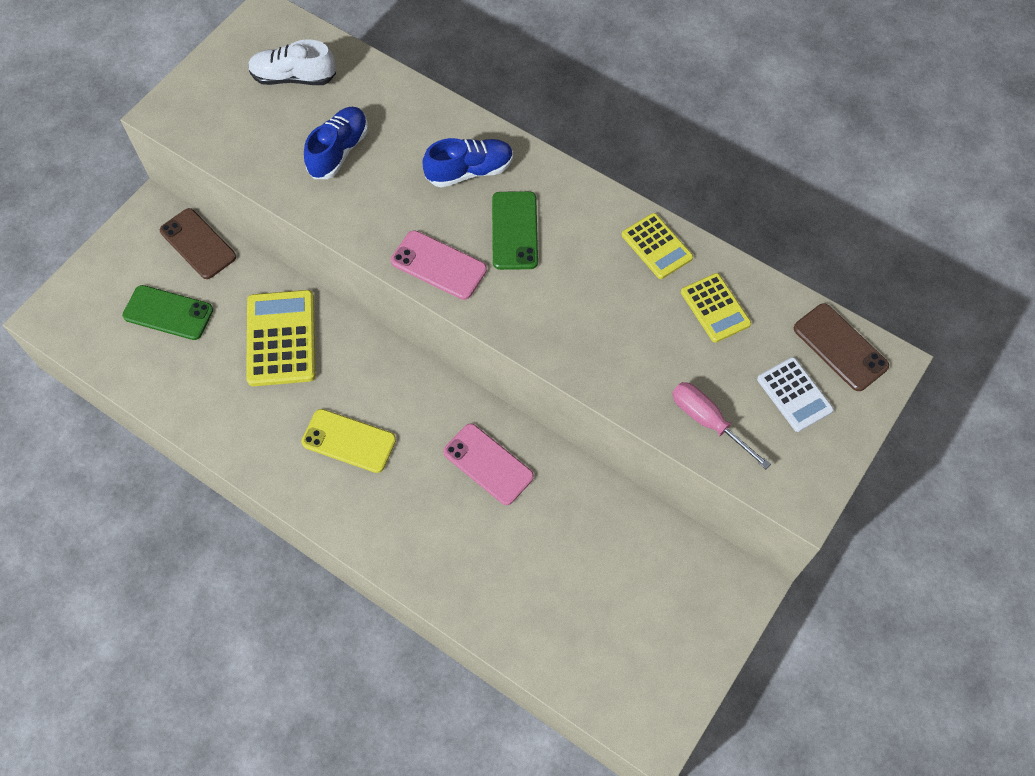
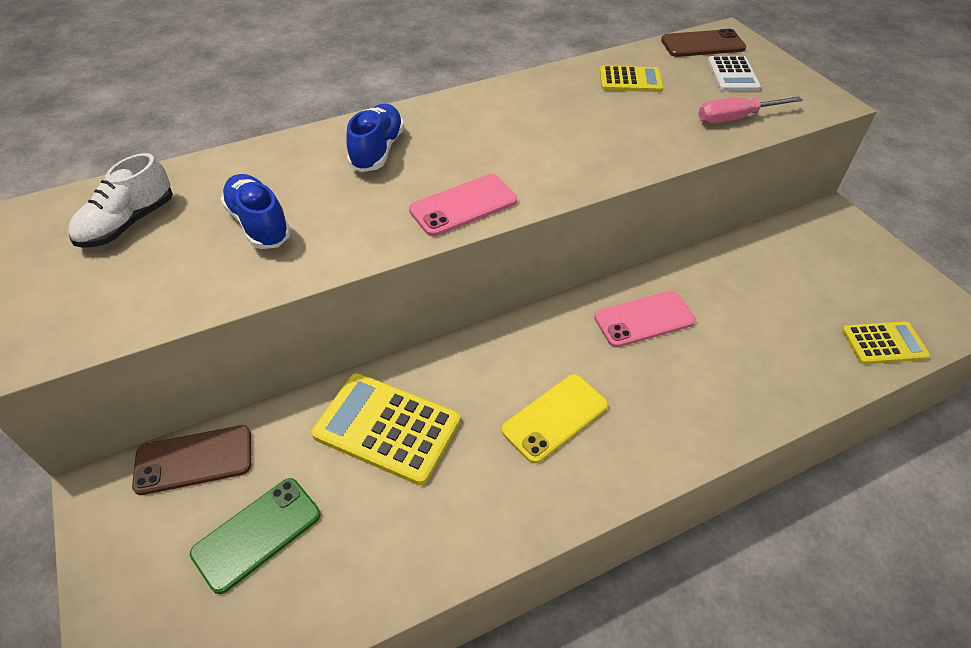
camera: 60 degrees left, 15 degrees down
green phone [492,191,538,270] -> none
yellow calculator [622,213,693,279] -> yellow calculator moved to [842,321,930,364]
white calculator [757,357,834,432] -> white calculator turned 90 degrees clockwise [708,56,761,91]

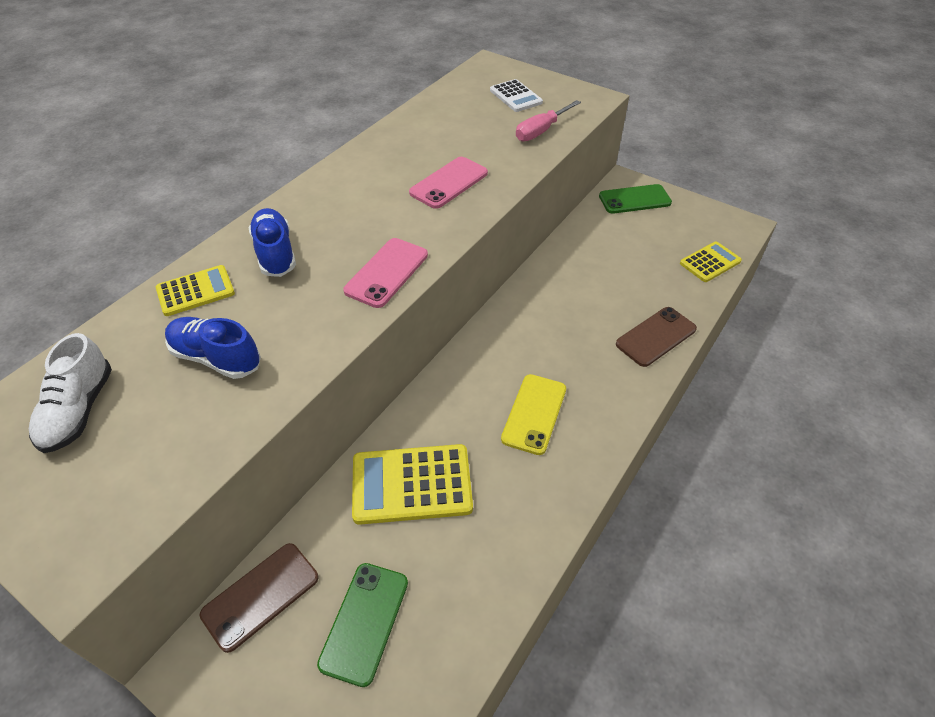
camera: 30 degrees left, 0 degrees up
pink phone [594,291,696,347] -> pink phone moved to [409,157,488,209]
yellow calculator [600,66,664,92] -> yellow calculator moved to [156,265,235,316]
brown phone [661,29,746,57] -> brown phone moved to [616,307,697,367]
none -> green phone [599,184,672,214]

